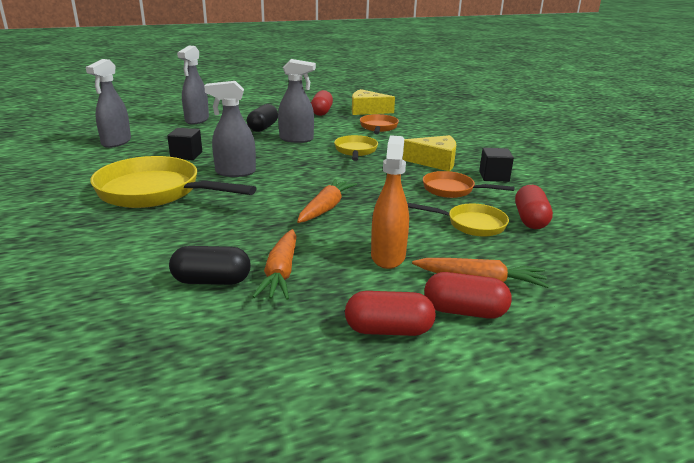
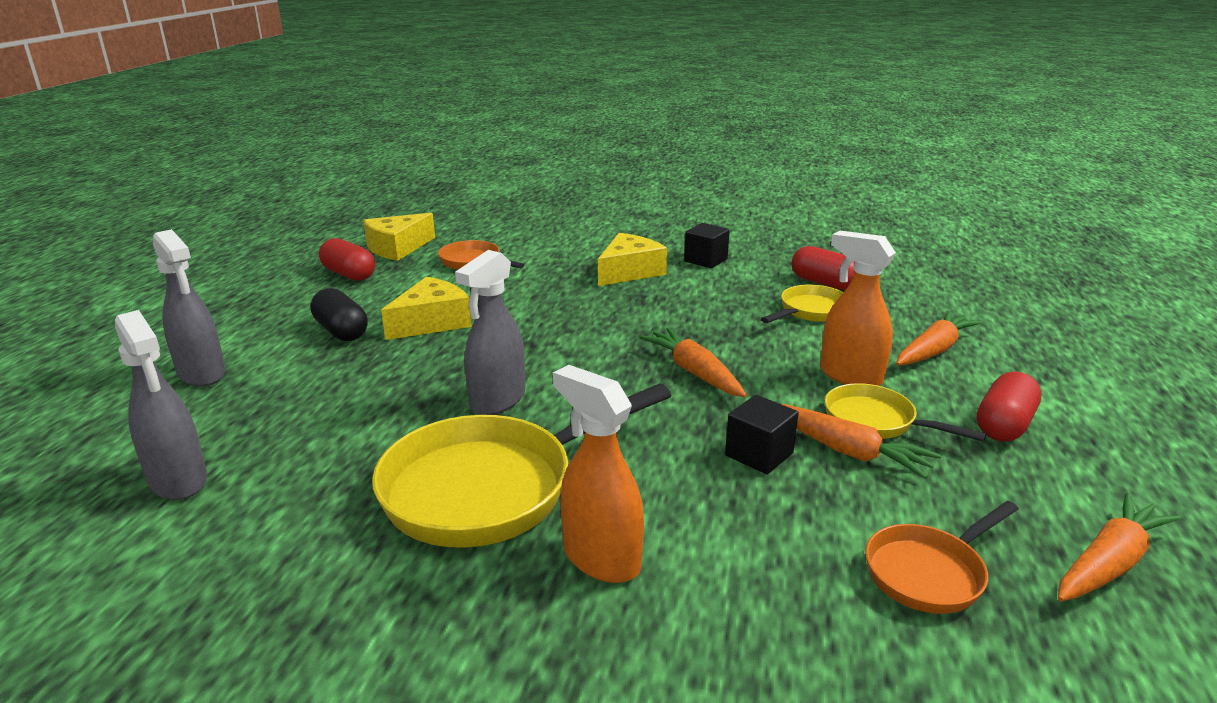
camera: 55 degrees left, 0 degrees up
black cube [167,128,202,160] -> black cube moved to [725,395,799,474]
black capsule [169,246,251,285] -> none
grey spray bottle [278,59,316,143] -> yellow cheese [381,277,472,340]
yellow pan [334,135,378,161] -> yellow pan moved to [825,383,987,442]
orange pan [423,171,515,198] -> orange pan moved to [865,501,1019,614]
red capsule [424,272,512,319] -> none
none -> orange spray bottle [553,365,644,583]
none -> orange carrot [1058,493,1181,601]

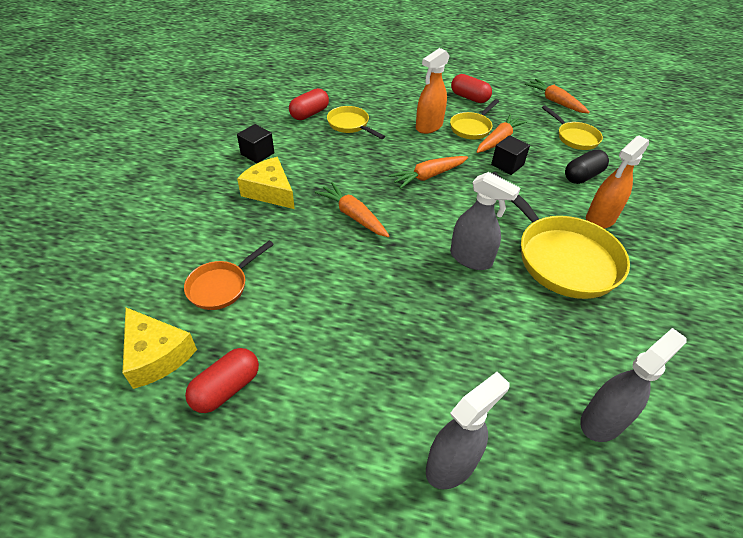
camera: 90 degrees left, 20 degrees up
black capsule [310,288,368,341] -> black capsule moved to [565,149,609,184]
yellow cheese [381,277,472,340] -> none
orange pan [865,501,1019,614] -> yellow pan [542,105,603,150]
orange carrot [896,311,982,365] -> orange carrot moved to [315,182,389,237]

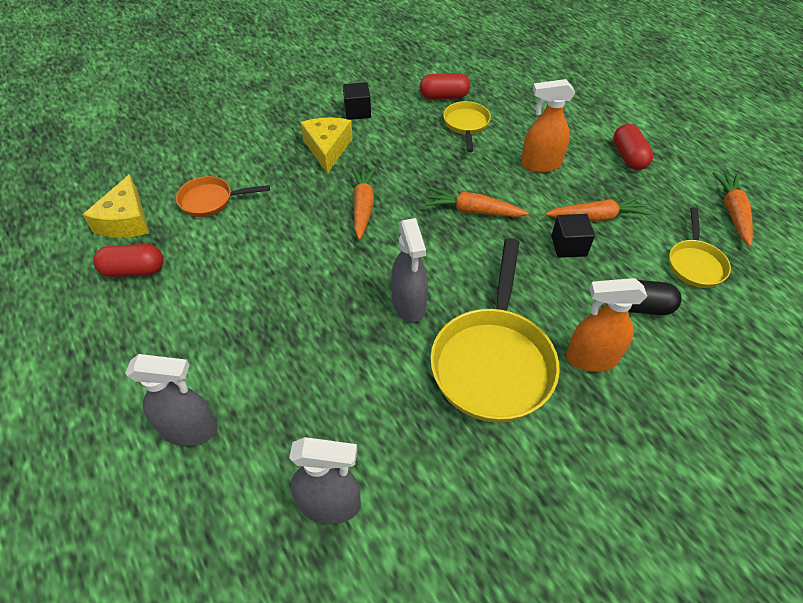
camera: 45 degrees right, 5 degrees up
yellow pan [450,99,499,139] -> none

